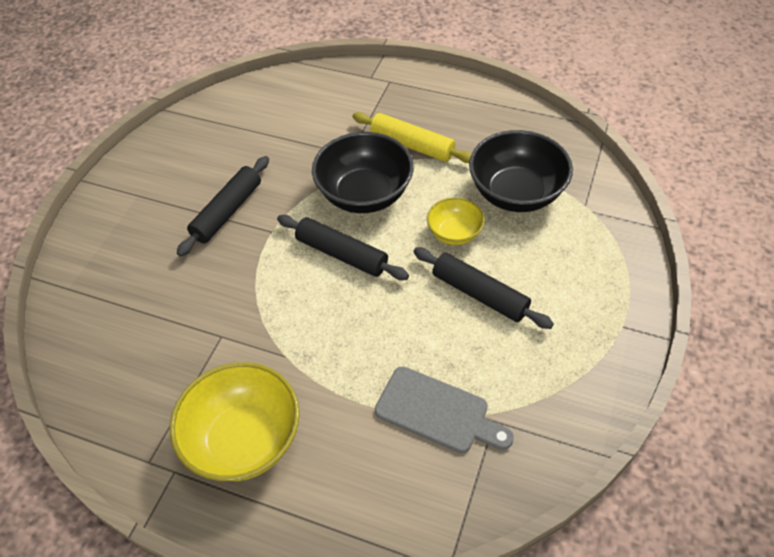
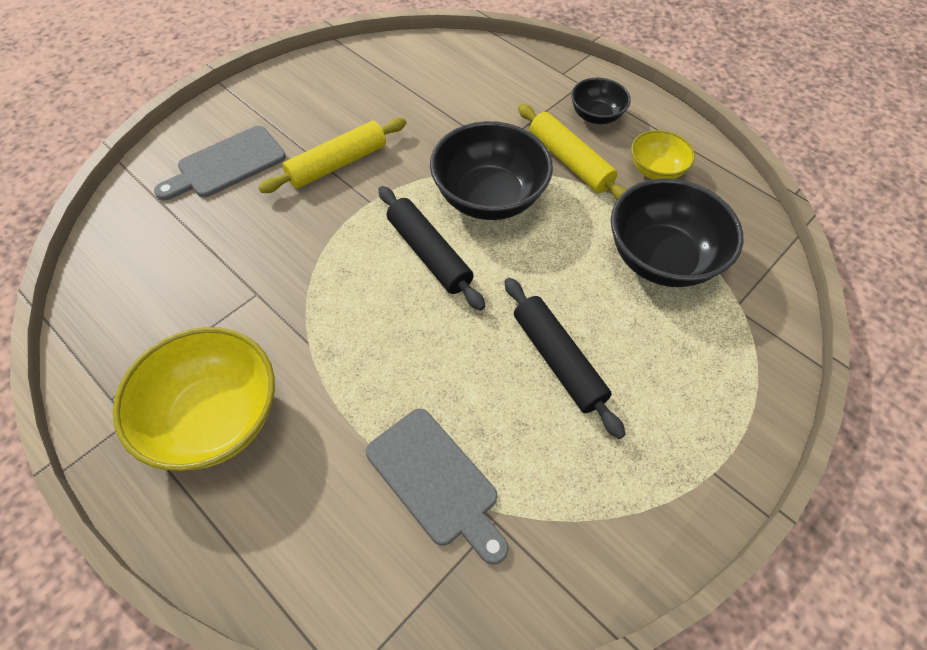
camera: 20 degrees right, 5 degrees up
black rolling pin [177,156,269,257] -> yellow rolling pin [258,118,406,193]
yellow bowl [427,197,485,245] -> yellow bowl moved to [631,130,695,179]
none -> grey cutting board [154,126,286,200]
none -> black bowl [571,78,631,124]

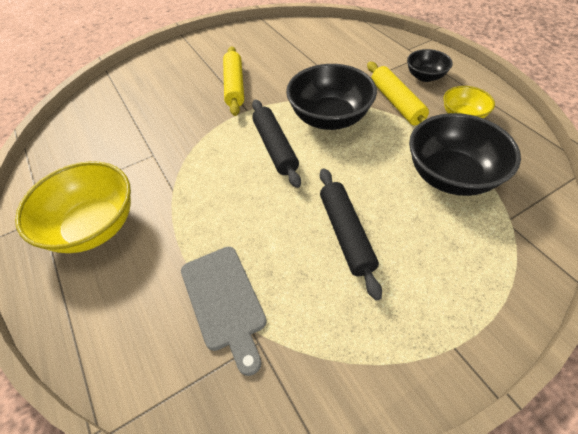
camera: 20 degrees right, 5 degrees down
grey cutting board [154,126,286,200] -> none
yellow rolling pin [258,118,406,193] -> yellow rolling pin turned 75 degrees counterclockwise [223,46,244,116]

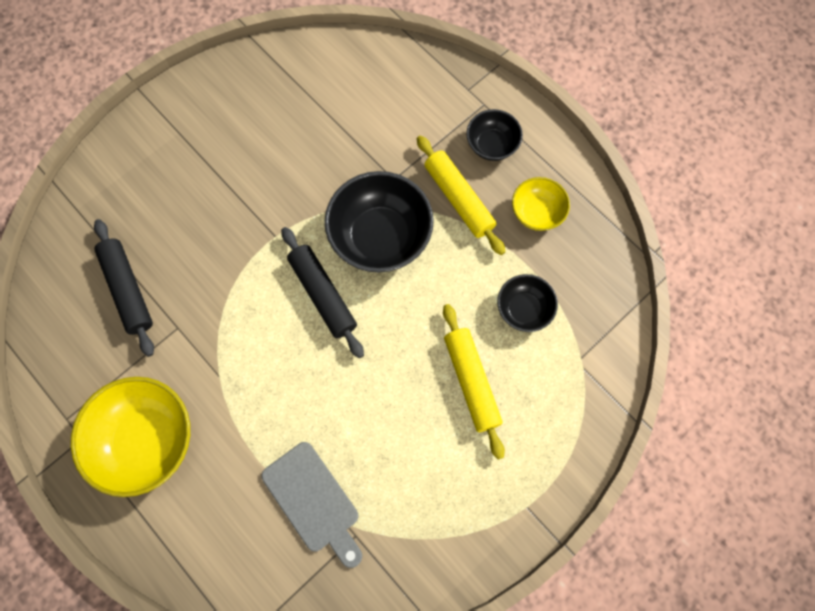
camera: 15 degrees left, 20 degrees up
yellow rolling pin [223,46,244,116] -> yellow rolling pin moved to [443,304,505,460]
black rolling pin [320,168,382,301] -> black rolling pin moved to [94,219,154,357]
black bowl [409,113,521,196] -> black bowl [497,274,558,332], size x0.55

